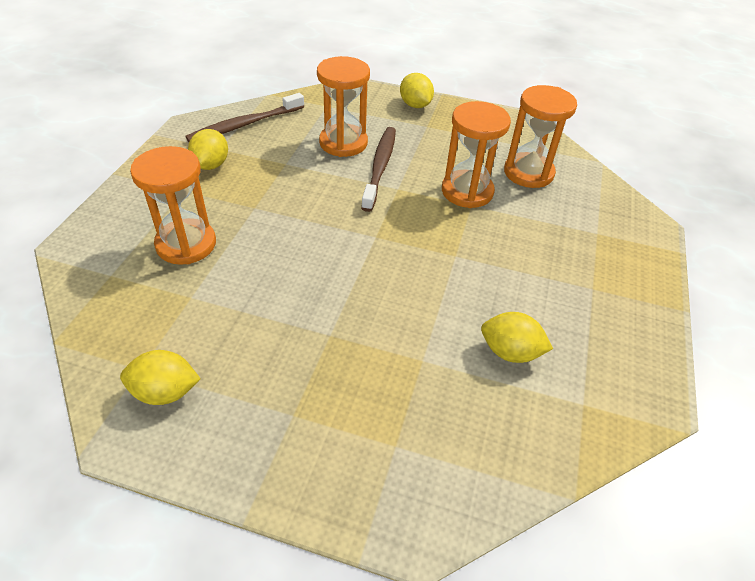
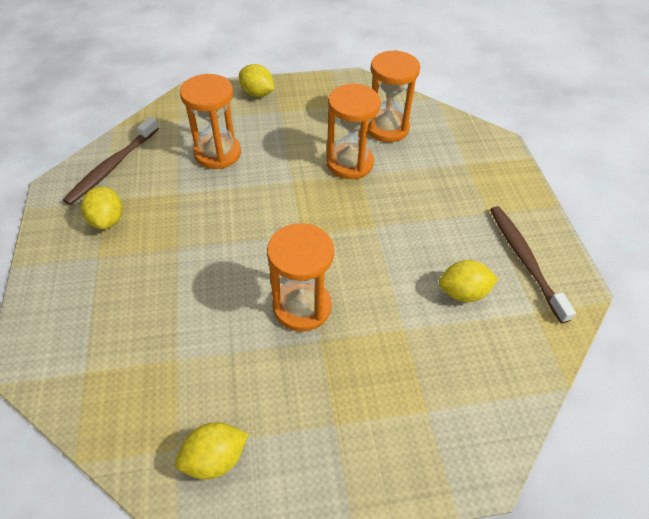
camera: 25 degrees left, 5 degrees up
orange hourglass [130,146,216,265] -> orange hourglass moved to [267,223,334,332]
brown toothbrush [361,127,396,212] -> brown toothbrush moved to [490,206,576,324]

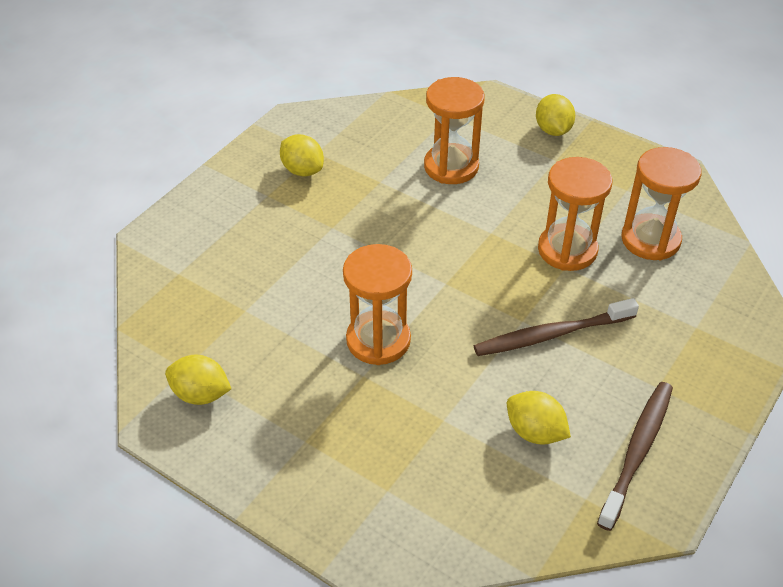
camera: 45 degrees right, 5 degrees down
brown toothbrush [63,117,159,205] -> brown toothbrush moved to [474,298,639,356]
yellow lemon [81,187,123,229] -> yellow lemon turned 75 degrees counterclockwise [280,134,324,176]

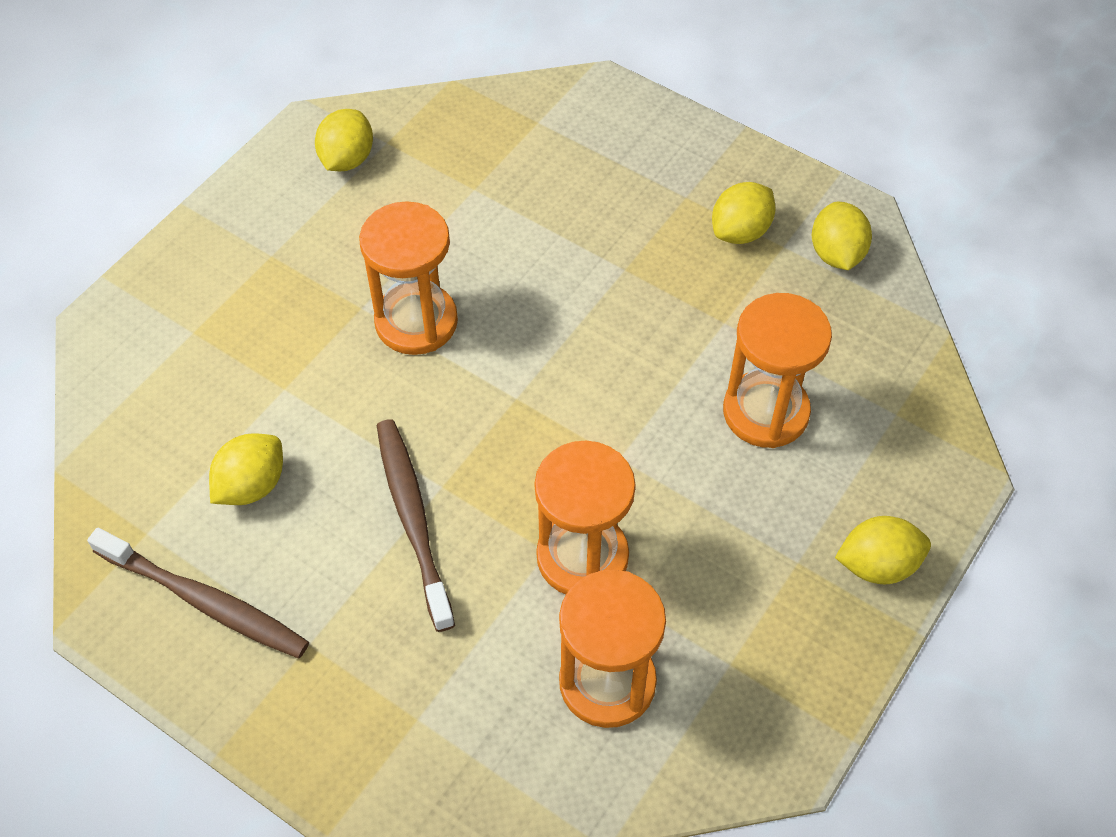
camera: 90 degrees right, 10 degrees up
none -> yellow lemon [812,202,872,270]

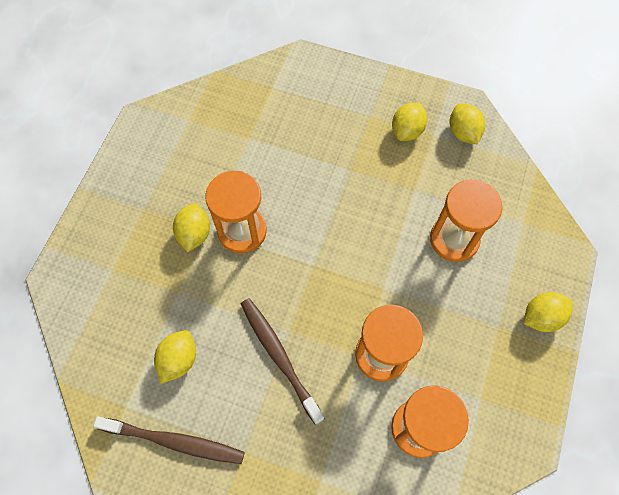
camera: 15 degrees left, 10 degrees up
yellow lemon [315,109,373,171] -> yellow lemon moved to [173,203,210,252]

